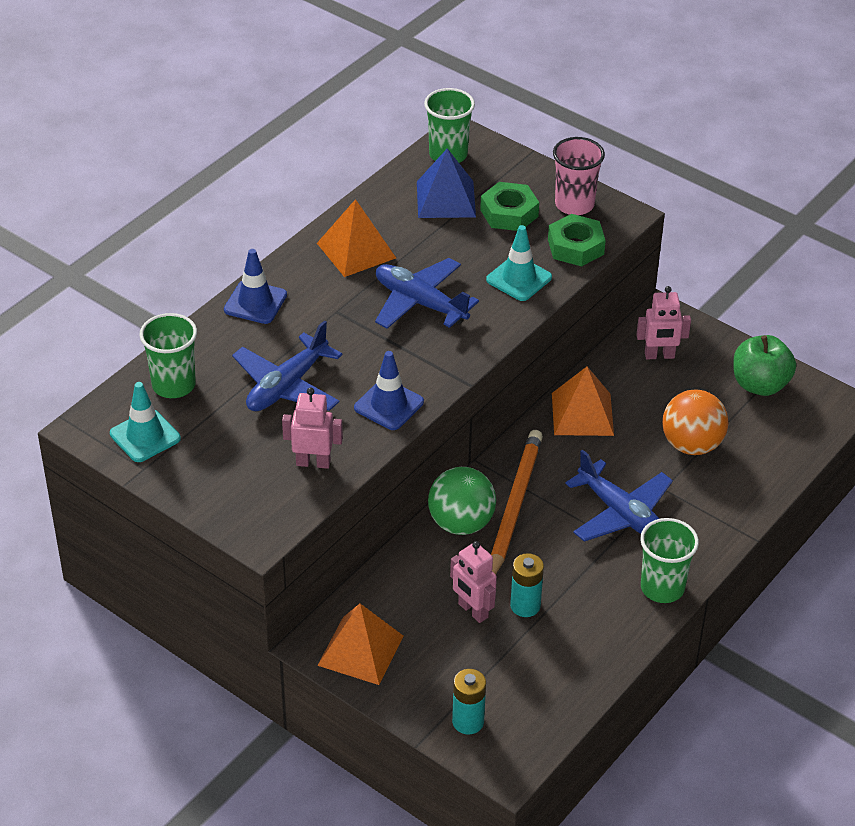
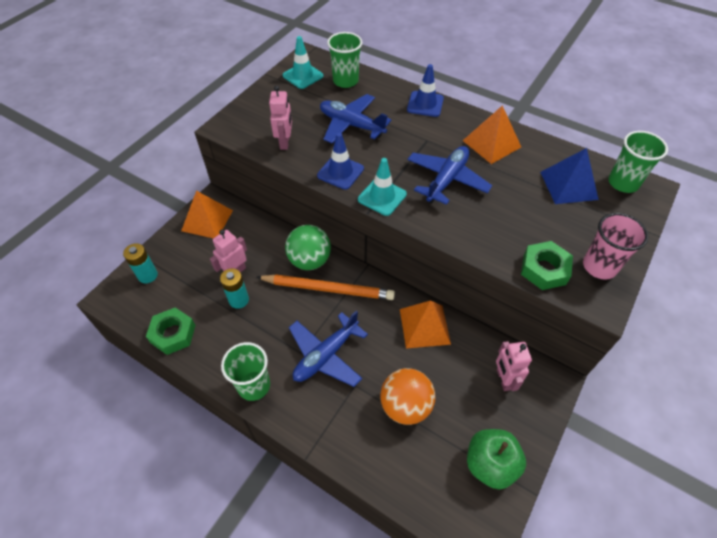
camera: 85 degrees right, 10 degrees up
green nut [480,182,539,231] -> green nut moved to [146,307,196,355]
turquoise traffic cone [486,225,552,301] -> turquoise traffic cone moved to [358,158,407,216]

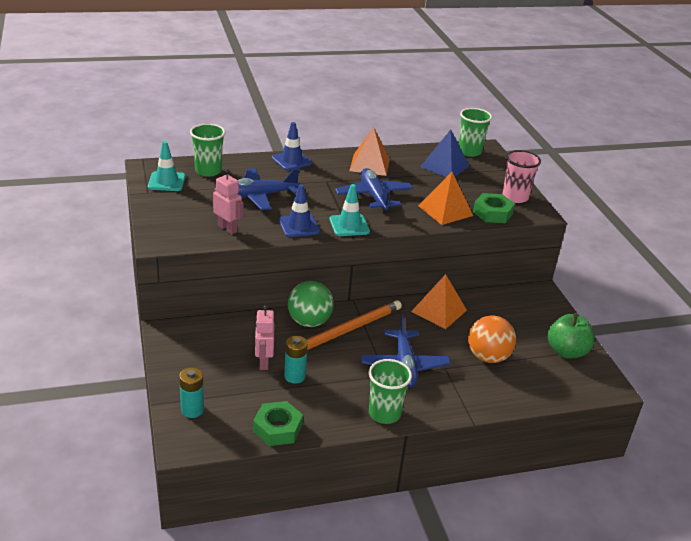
camera: 50 degrees left, 20 degrees down
orange pyramid [181,191,233,238] -> orange pyramid moved to [418,172,473,225]
pink robot [496,341,532,391] -> none

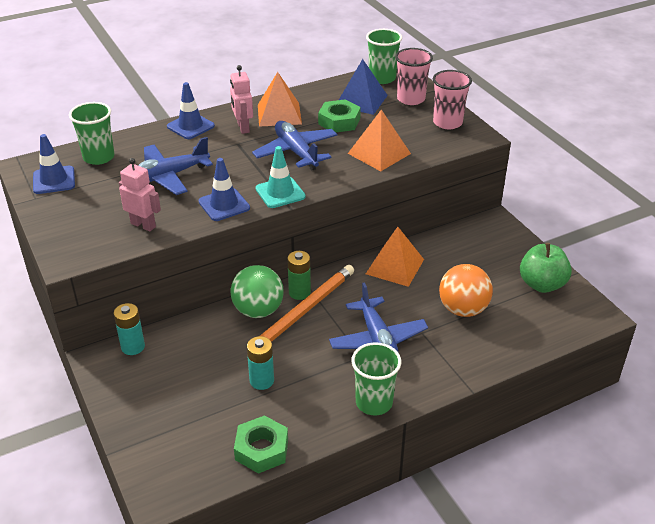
camera: 10 degrees left, 5 degrees up
turquoise traffic cone [148,141,185,191] -> blue traffic cone [33,134,75,194]
turquoise battery [179,368,204,418] -> turquoise battery moved to [113,303,145,355]
pink robot [255,305,274,370] -> pink robot moved to [230,65,253,134]
green nut [473,193,515,223] -> green nut moved to [318,99,361,132]
none -> green battery [287,251,311,300]
none -> pink cup [395,48,433,105]

